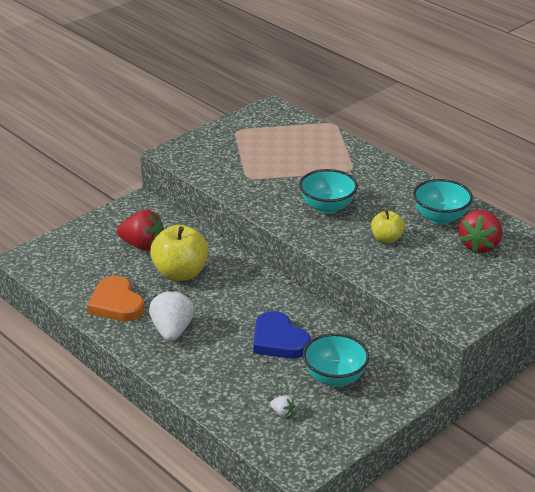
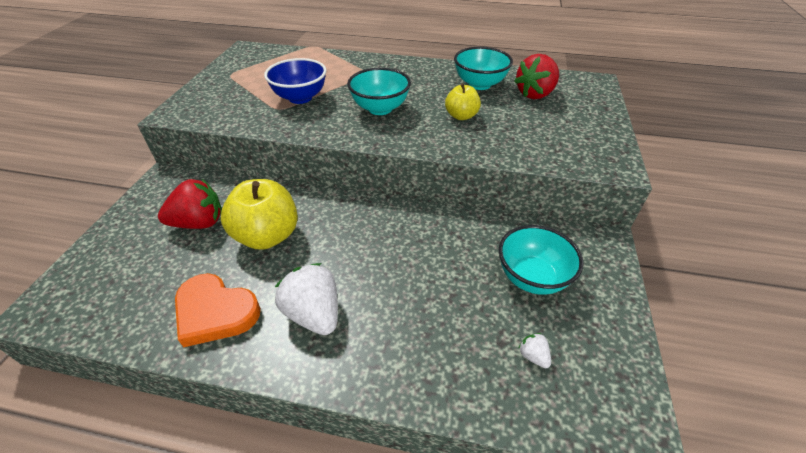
camera: 35 degrees left, 10 degrees up
blue heart [253,311,311,359] -> none
white strawberry [270,395,295,417] -> white strawberry turned 120 degrees counterclockwise [519,333,551,368]
red strawberry [458,210,502,253] -> red strawberry turned 60 degrees clockwise [514,54,559,99]
none -> blue bowl [264,58,326,104]

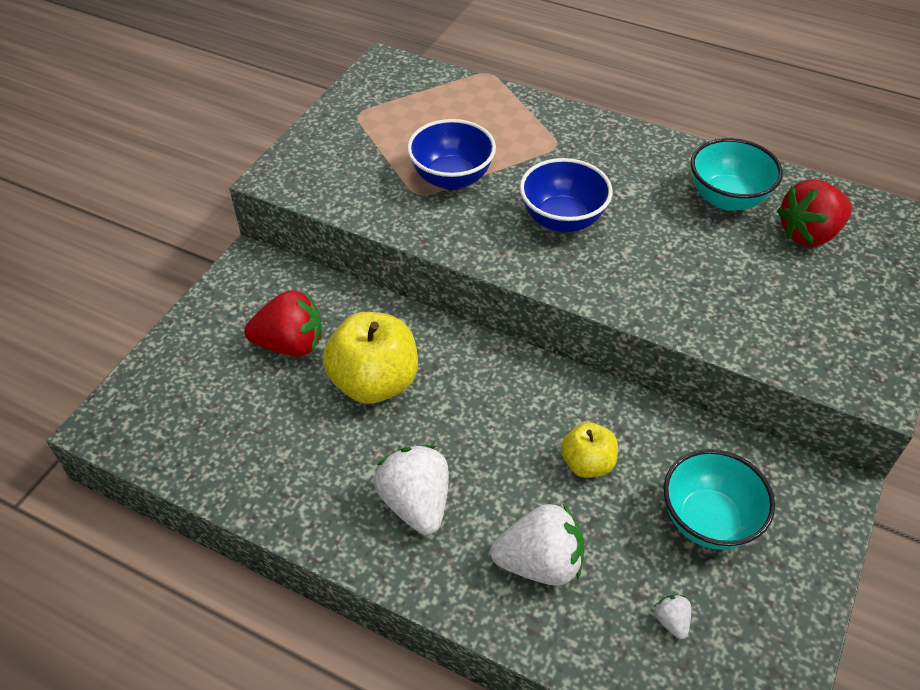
camera: 15 degrees right, 5 degrees up
orange heart [175,273,261,347] -> none
turquoise bowl [347,68,411,115] -> blue bowl [520,158,613,232]
yellow apple [445,83,481,120] -> yellow apple moved to [561,422,618,478]
none -> white strawberry [491,504,584,586]

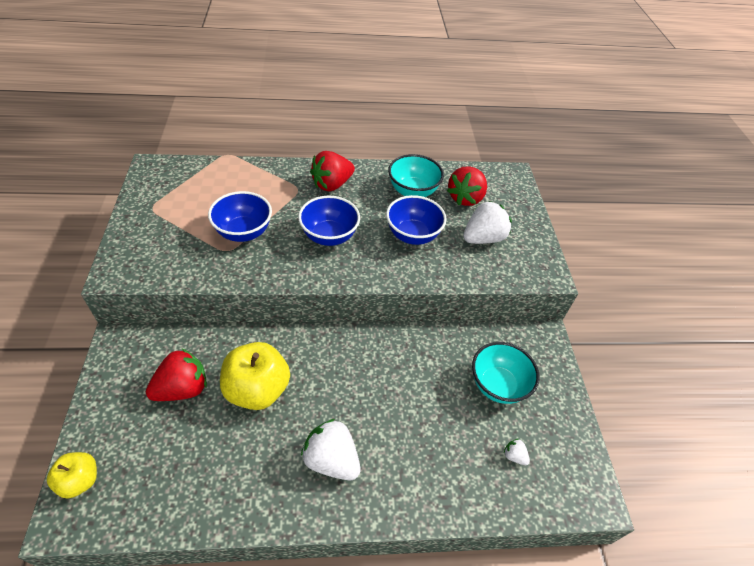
camera: 35 degrees left, 0 degrees up
white strawberry [491,504,584,586] -> white strawberry moved to [463,201,512,244]
yellow apple [561,422,618,478] -> yellow apple moved to [47,452,97,498]
none -> red strawberry [310,151,355,192]
none -> blue bowl [386,195,447,245]

